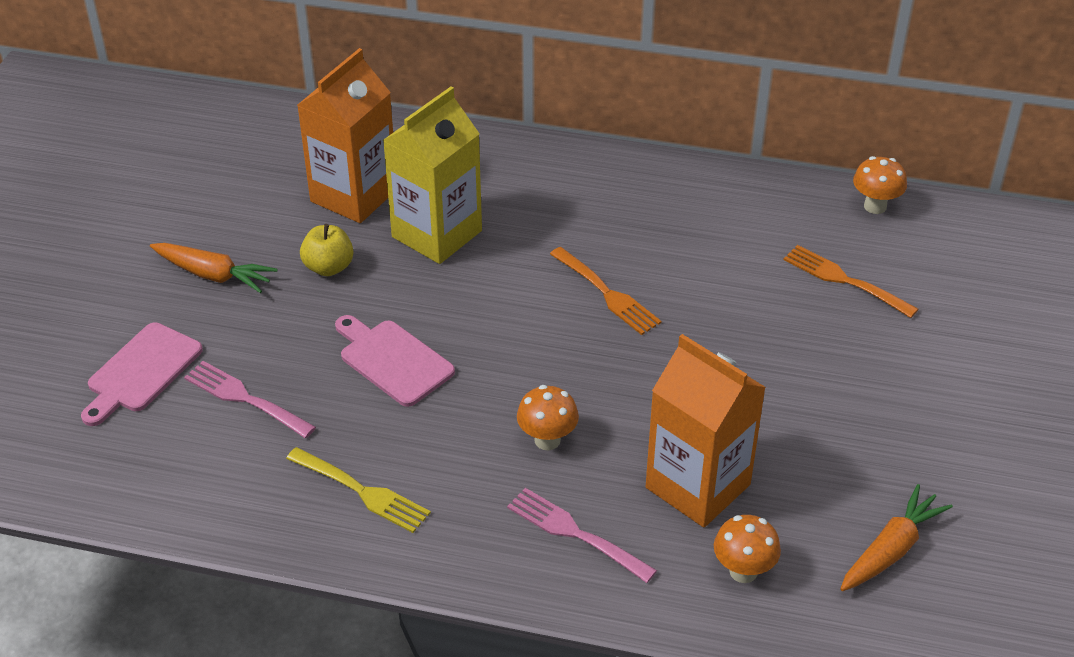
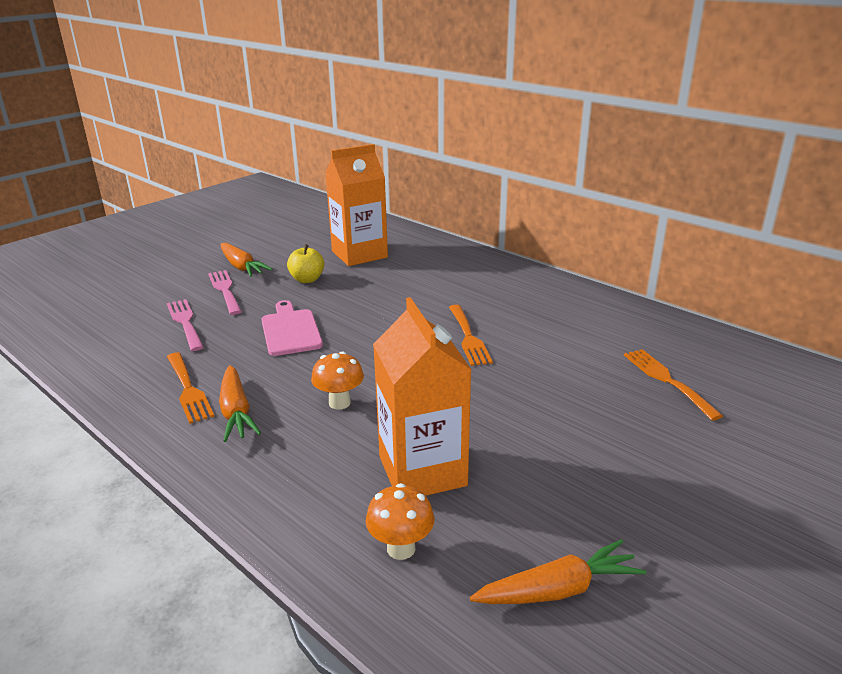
camera: 30 degrees right, 15 degrees down
pink cutting board [81,322,203,426] -> none
yellow fork [286,447,431,533] -> orange fork [167,352,215,424]
yellow carton [383,87,482,264] -> none
pink fork [507,488,657,583] -> pink fork moved to [208,270,242,315]
orange mushroom [853,156,907,214] -> none
none -> orange carrot [219,365,261,442]

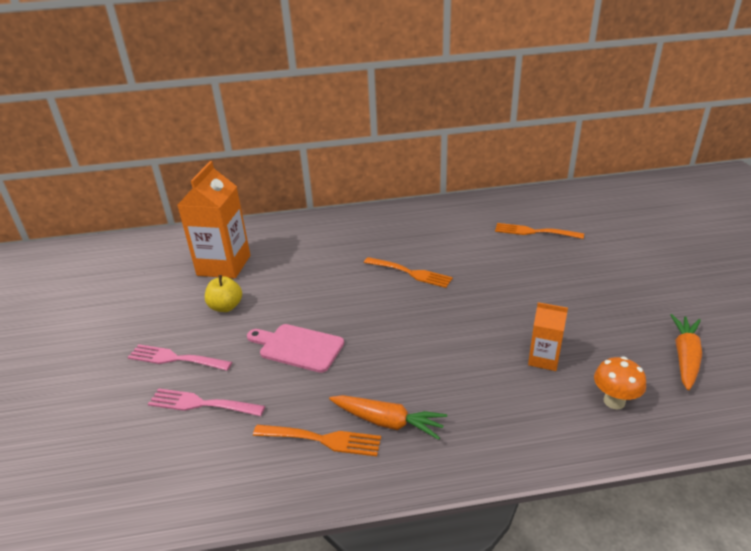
camera: 50 degrees left, 5 degrees up
orange carrot [221,243,272,277] -> none
orange mushroom [311,352,364,410] -> none
orange carton [373,297,471,496] -> orange carton [528,302,568,371], size x0.52

